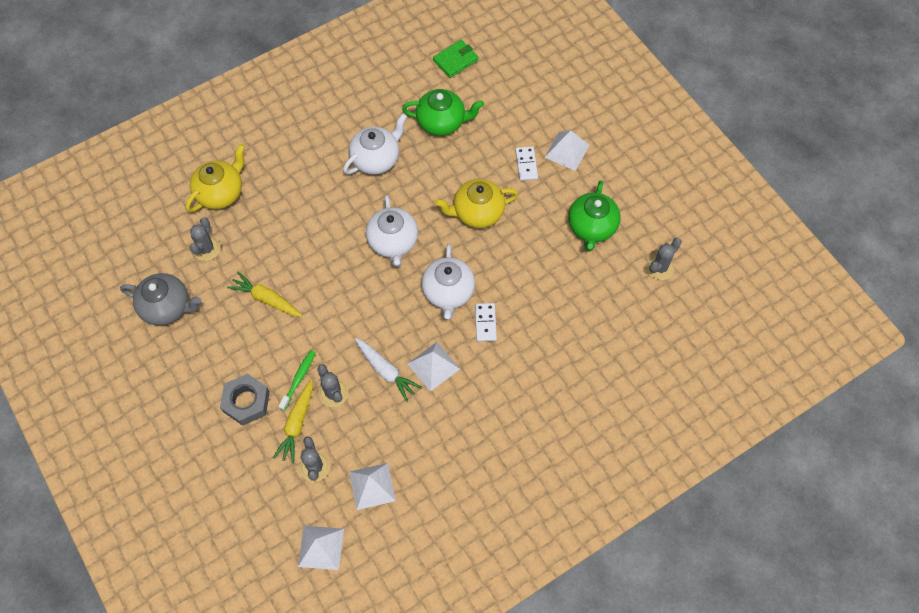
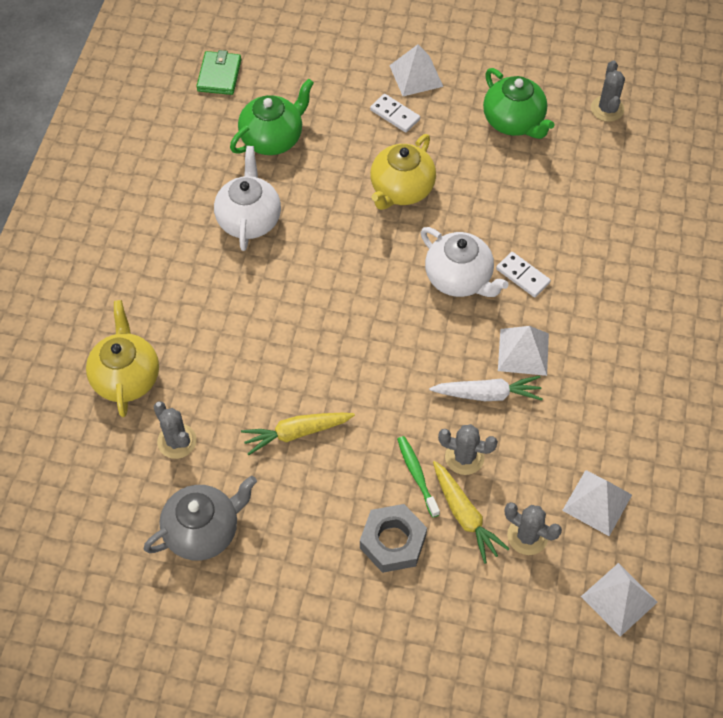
camera: 45 degrees left, 5 degrees down
white teapot [366,195,418,267] -> none

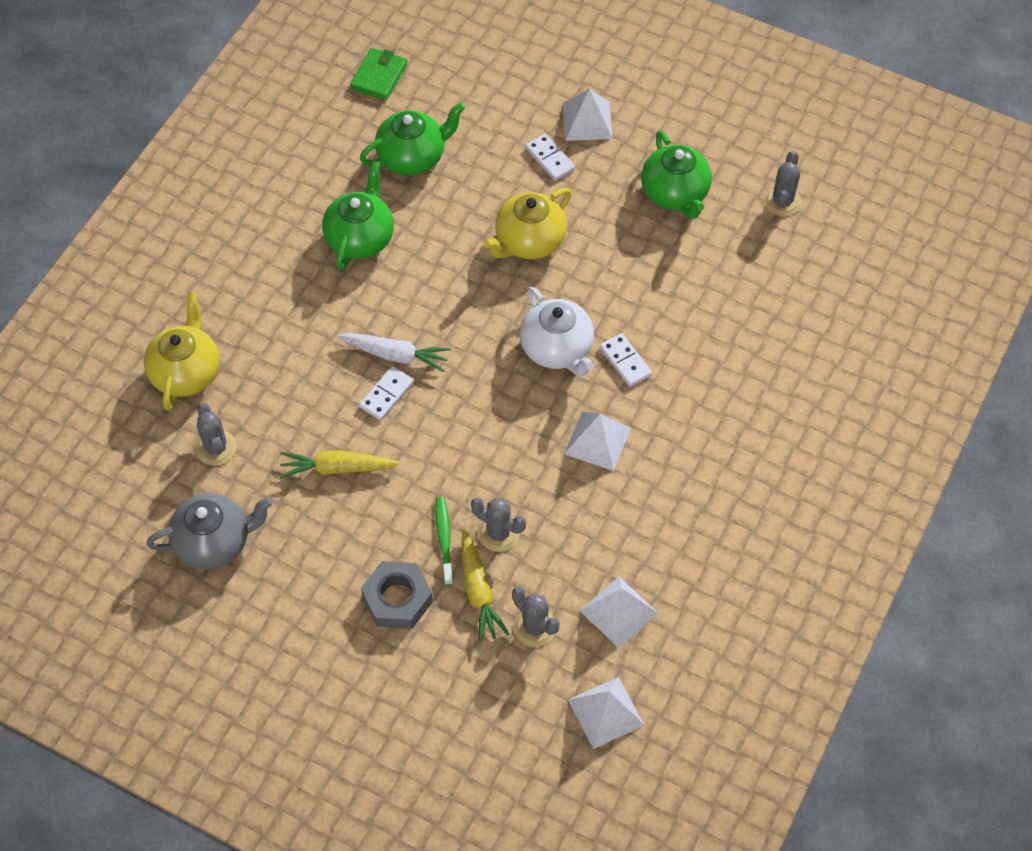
camera: 15 degrees right, 0 degrees up
white teapot [214,146,281,251] -> green teapot [322,161,394,270]
white carrot [429,376,543,401] -> white carrot moved to [337,333,451,372]
none -> white domino [359,366,414,420]

